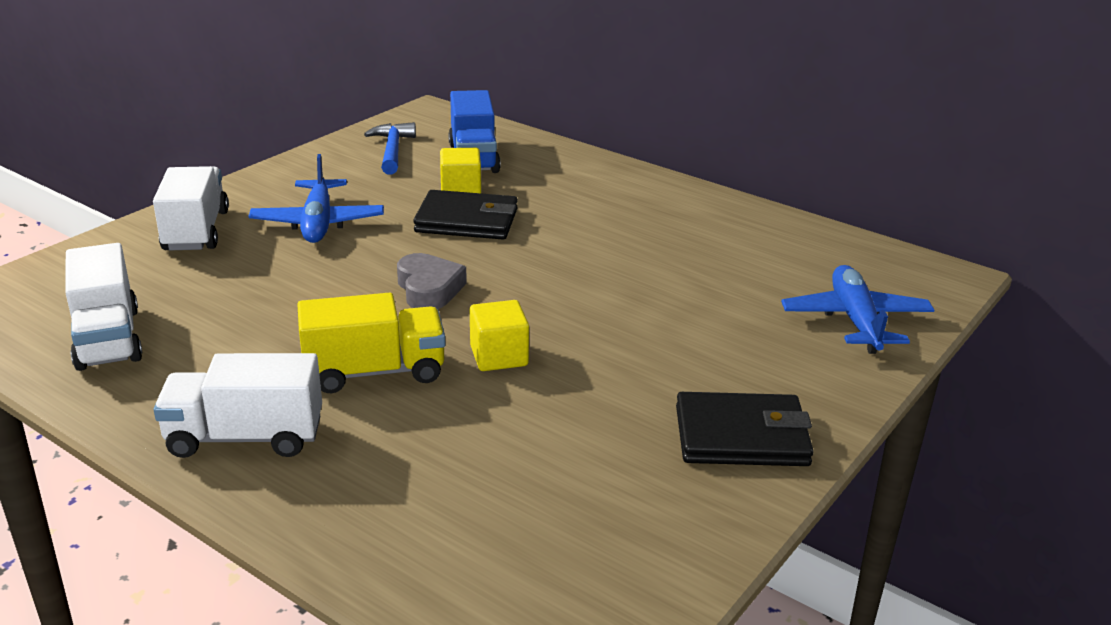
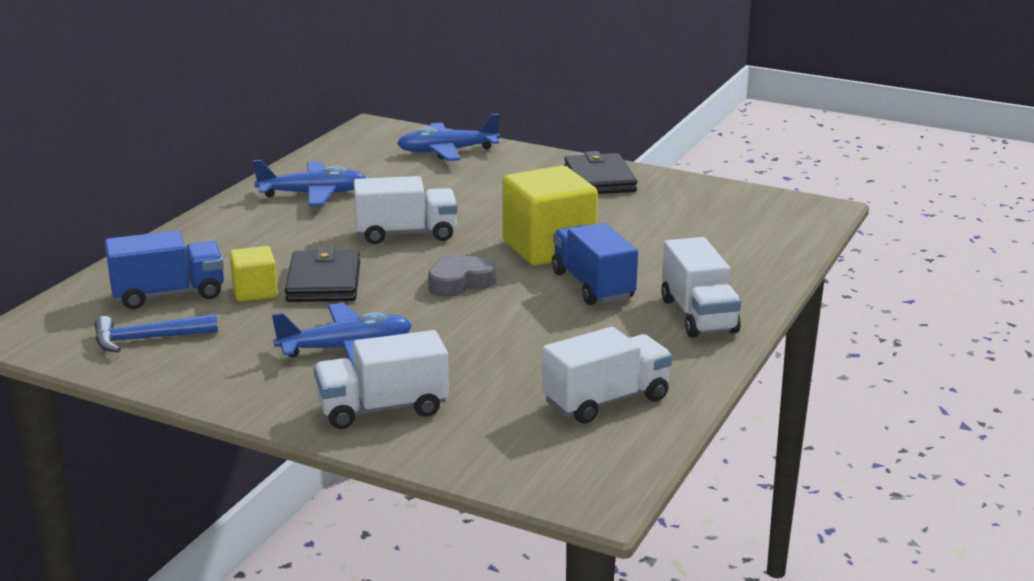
camera: 100 degrees left, 5 degrees down
yellow truck [297,293,446,393] -> blue truck [552,223,638,305]
yellow cube [470,300,529,371] -> yellow cube [502,166,598,266], size x1.90
none -> blue plane [253,160,366,206]
none -> white truck [354,176,457,244]

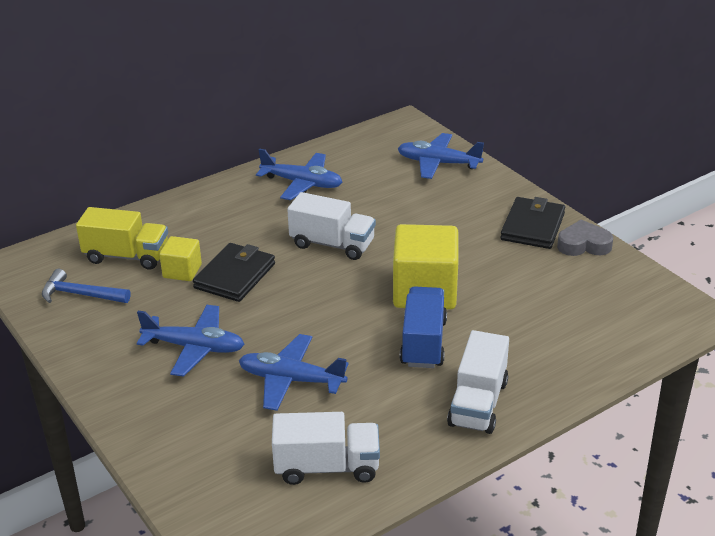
camera: 30 degrees right, 10 degrees up
blue truck [105,230,224,309] -> yellow truck [76,207,168,270]
white truck [314,330,449,429] -> none
grey heart [428,254,495,297] -> grey heart moved to [557,220,613,256]
none -> blue plane [239,334,349,411]

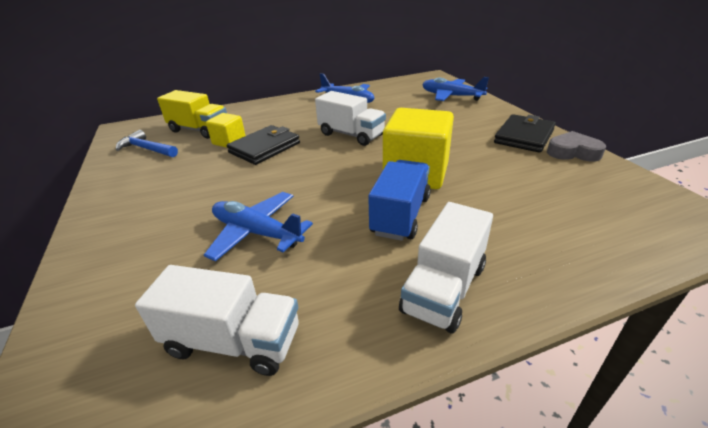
camera: 15 degrees right, 0 degrees up
blue plane [137,305,245,377] -> none

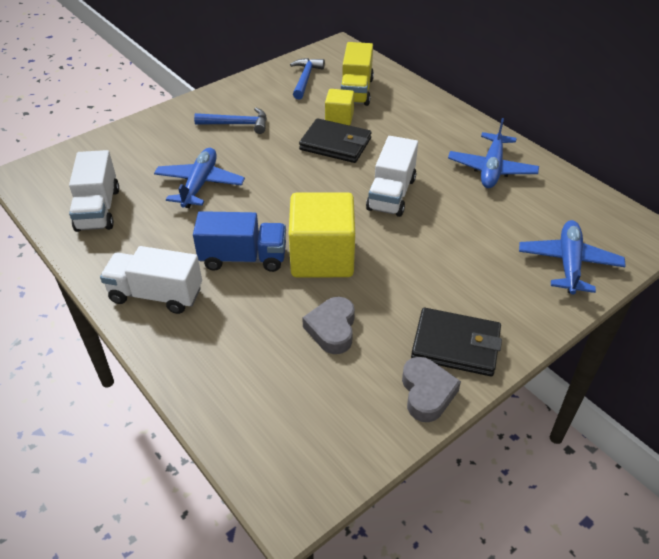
camera: 70 degrees right, 10 degrees up
none -> blue hammer [194,108,267,134]
none -> grey heart [302,297,355,354]

